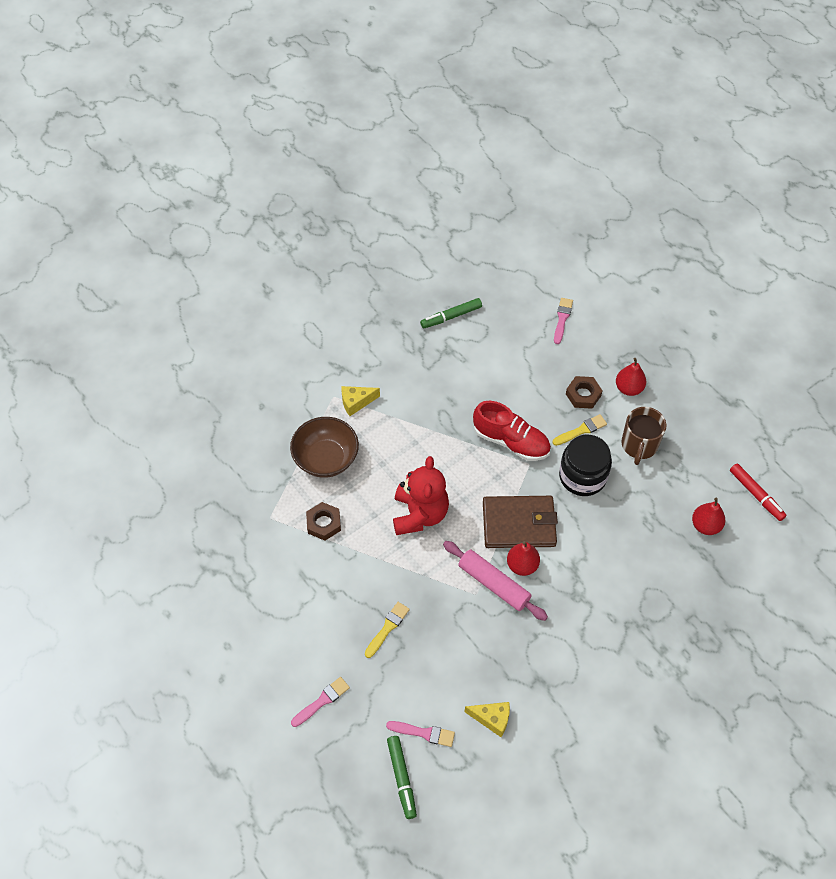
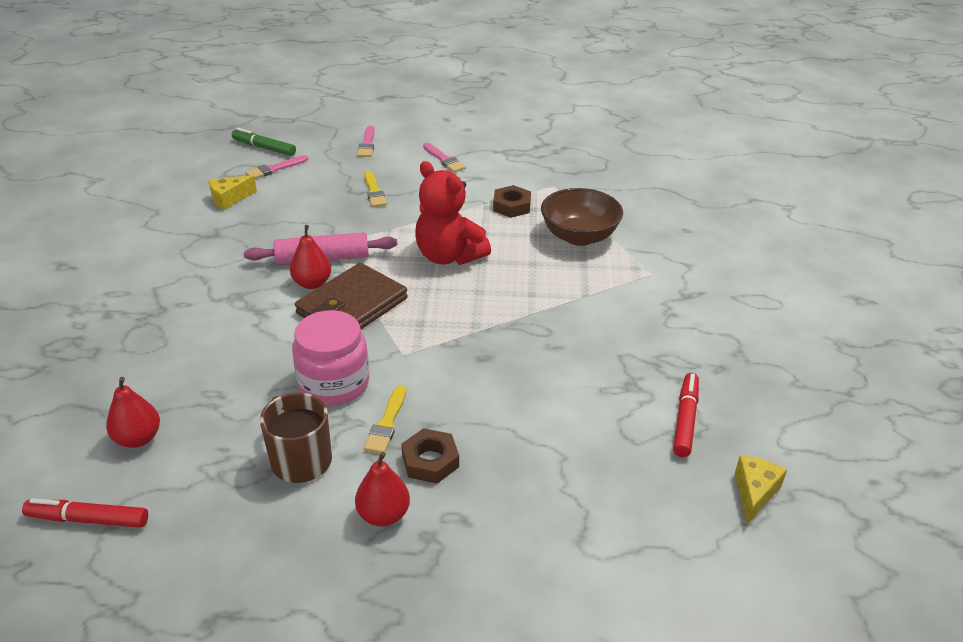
camera: 130 degrees right, 20 degrees down
yellow cheese [341,386,380,416] -> yellow cheese moved to [735,456,787,525]
green marker [420,298,482,328] -> red marker [673,373,699,457]
red shoe [473,401,551,461] -> none
pink brush [554,298,573,344] -> pink brush moved to [423,143,465,172]
black jar [559,435,612,496] -> pink jar [292,310,369,405]

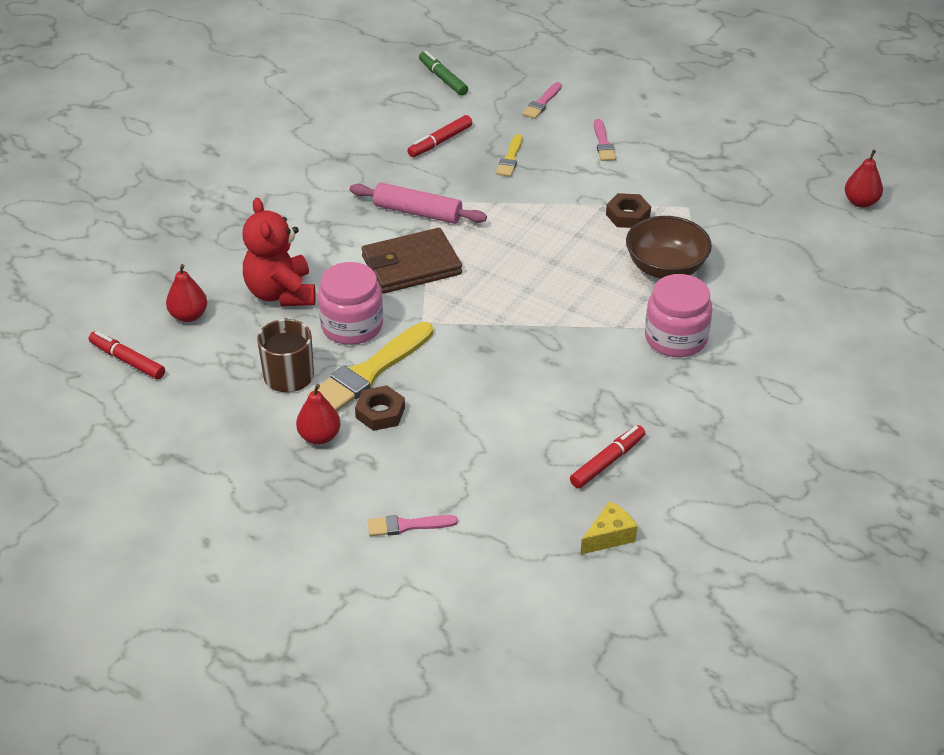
camera: 30 degrees right, 5 degrees up
yellow cheese [209,175,257,210] -> none
pink brush [245,155,308,179] -> pink brush moved to [368,515,458,536]
red pear [290,225,331,289] -> red pear moved to [845,150,883,208]
yellow brush [364,385,406,453] -> yellow brush [308,322,433,411], size x1.94
red teddy bear [415,161,491,265] -> red teddy bear moved to [243,198,316,306]
none -> red marker [407,115,472,157]
none -> pink jar [645,274,712,357]

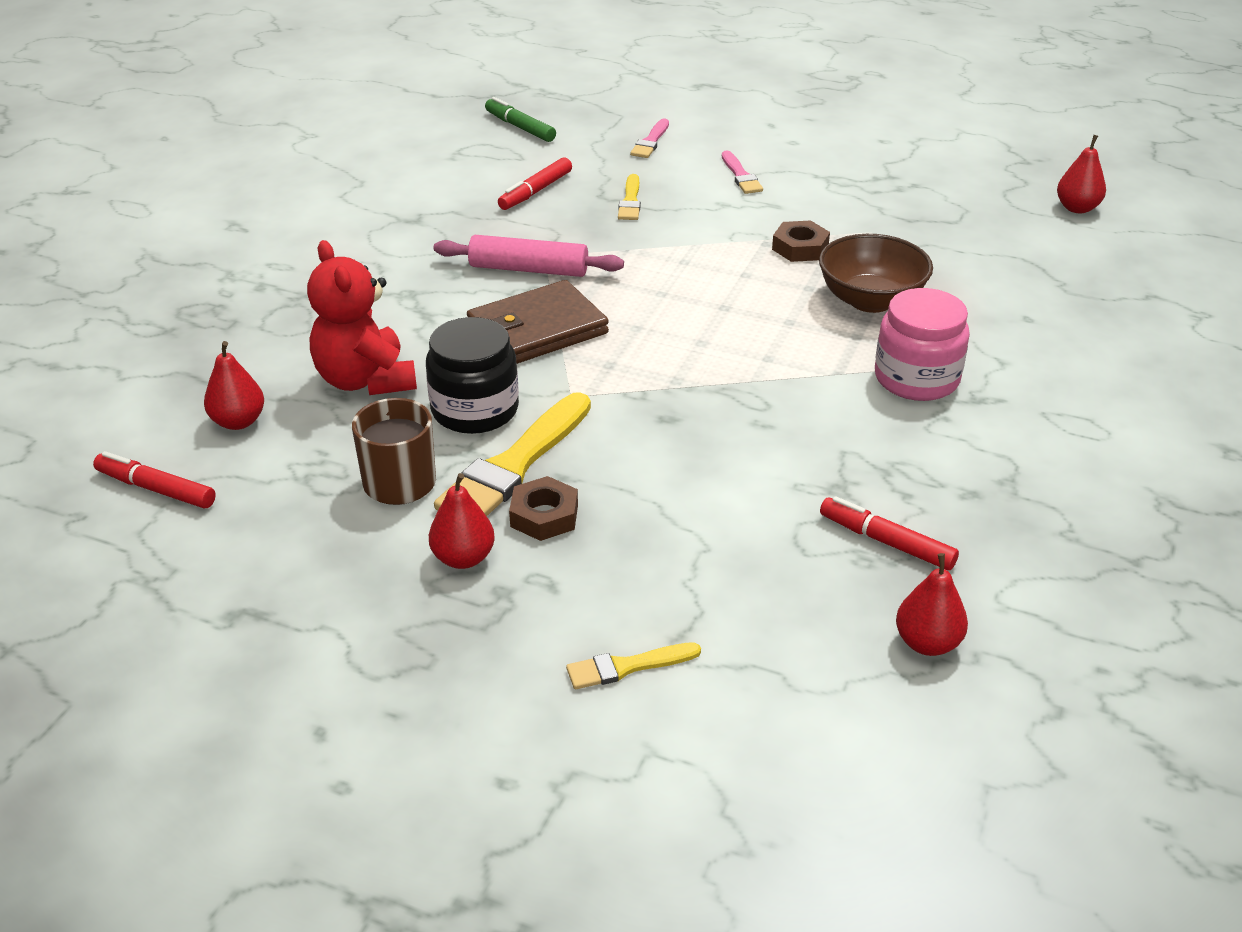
camera: 10 degrees left, 5 degrees down
pink jar [318,262,383,345] -> black jar [426,317,519,434]
pink brush [368,515,458,536] -> yellow brush [566,642,701,689]
red marker [570,425,645,488] -> red marker turned 90 degrees counterclockwise [820,496,959,570]
yellow cheese [580,501,637,555] -> red pear [896,553,968,656]

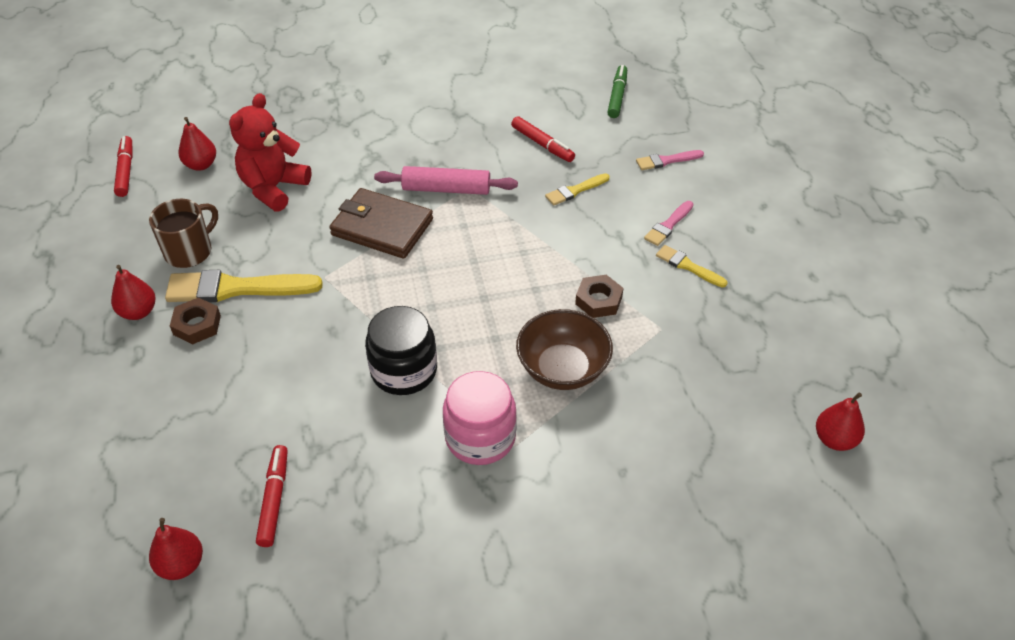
camera: 55 degrees right, 10 degrees up
black jar [426,317,519,434] -> black jar moved to [365,306,437,395]
pink rolling pin [434,235,624,277] -> pink rolling pin turned 60 degrees counterclockwise [374,166,518,195]
red marker [498,157,572,210] -> red marker turned 135 degrees counterclockwise [511,116,575,162]
yellow brush [566,642,701,689] -> yellow brush moved to [656,245,728,288]

